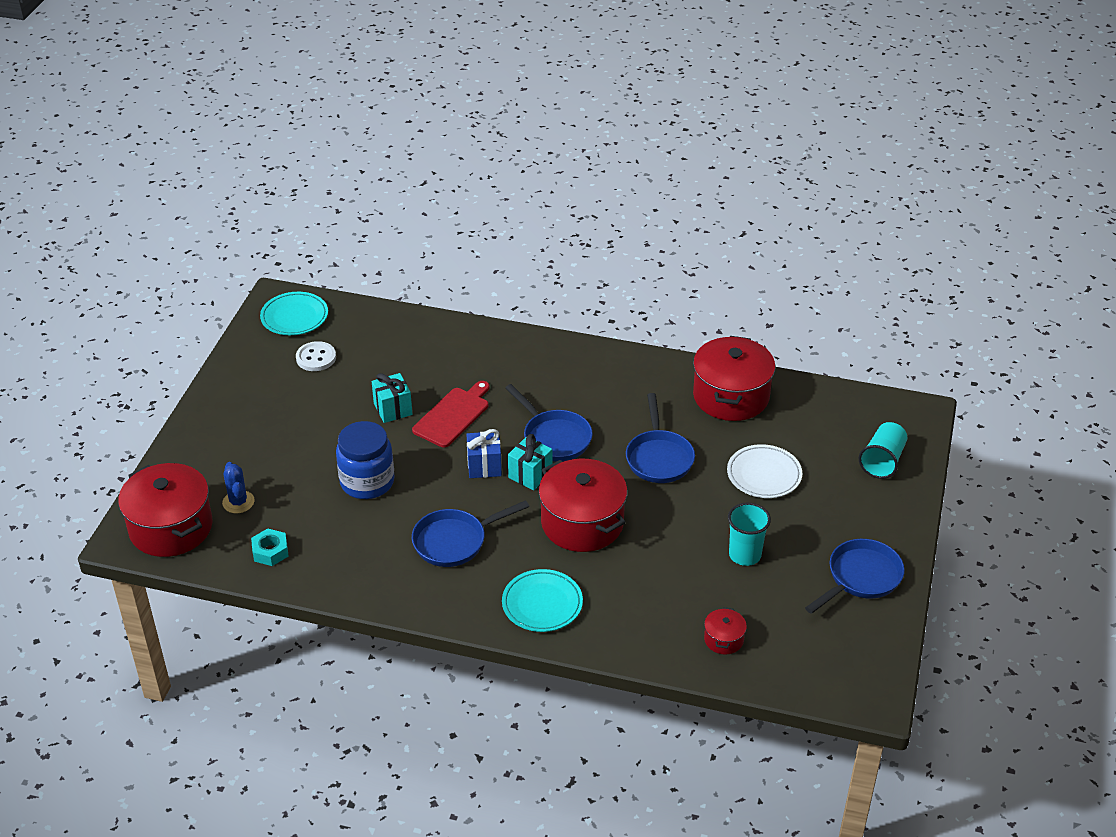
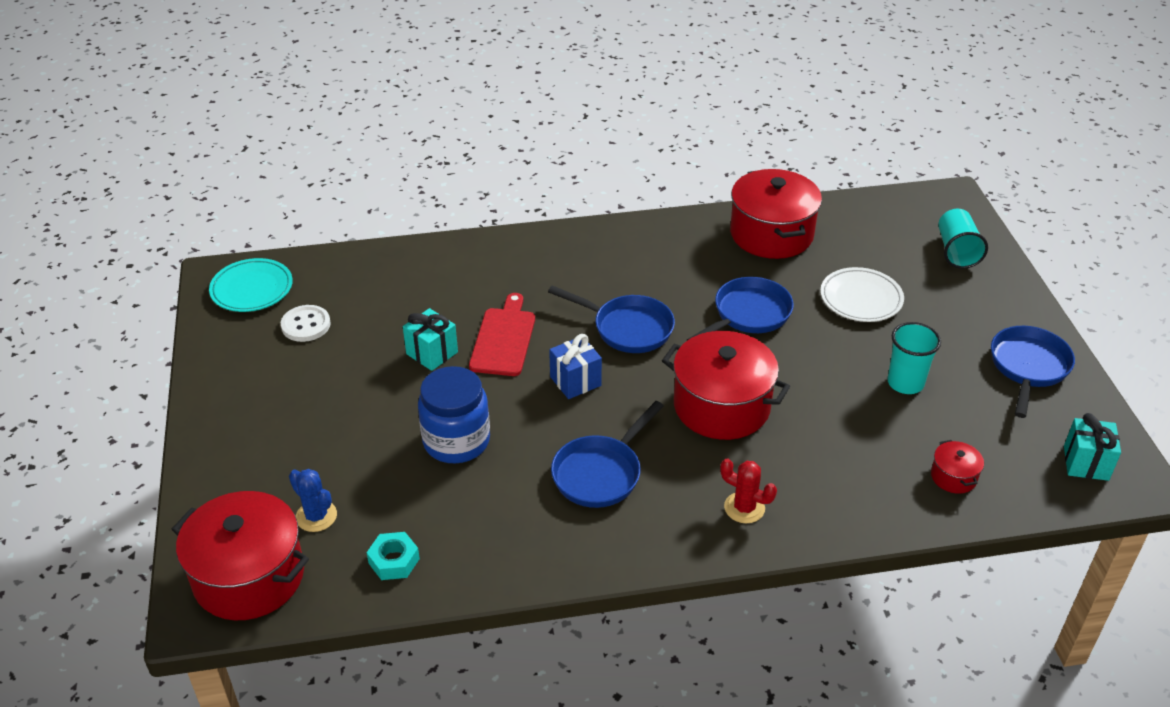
camera: 25 degrees left, 0 degrees up
turquoise plate [502,569,583,632] -> red cactus [720,458,777,523]
turquoise gift [508,434,552,490] -> turquoise gift moved to [1064,413,1121,481]
blue pan [626,393,695,483] -> blue pan turned 105 degrees counterclockwise [687,277,794,341]

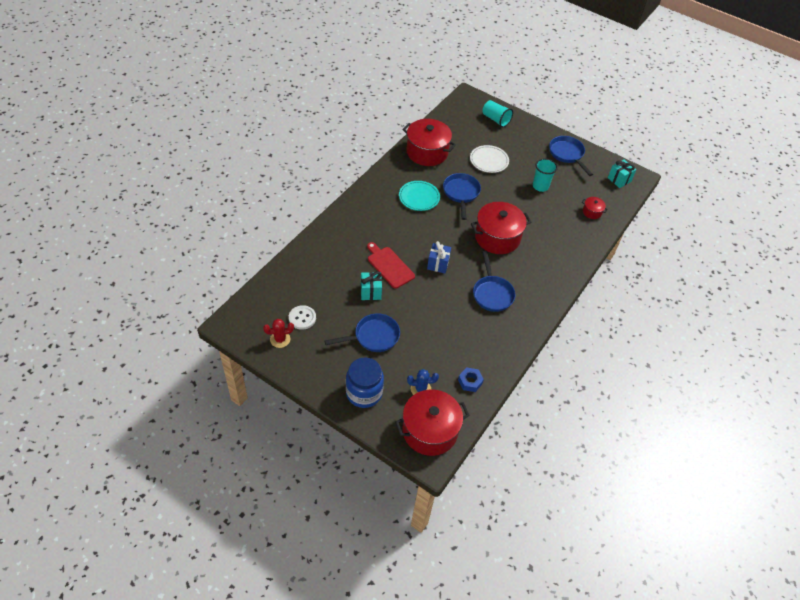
camera: 50 degrees left, 10 degrees up
turquoise plate [209,258,293,312] -> turquoise plate moved to [399,181,440,211]
turquoise nut [366,532,420,580] -> blue nut [458,367,484,392]
blue jar [418,366,490,463] -> blue jar moved to [346,357,384,408]
blue pan [548,286,675,353] -> blue pan moved to [324,313,400,352]
red cactus [720,458,777,523] -> red cactus moved to [263,319,294,348]

